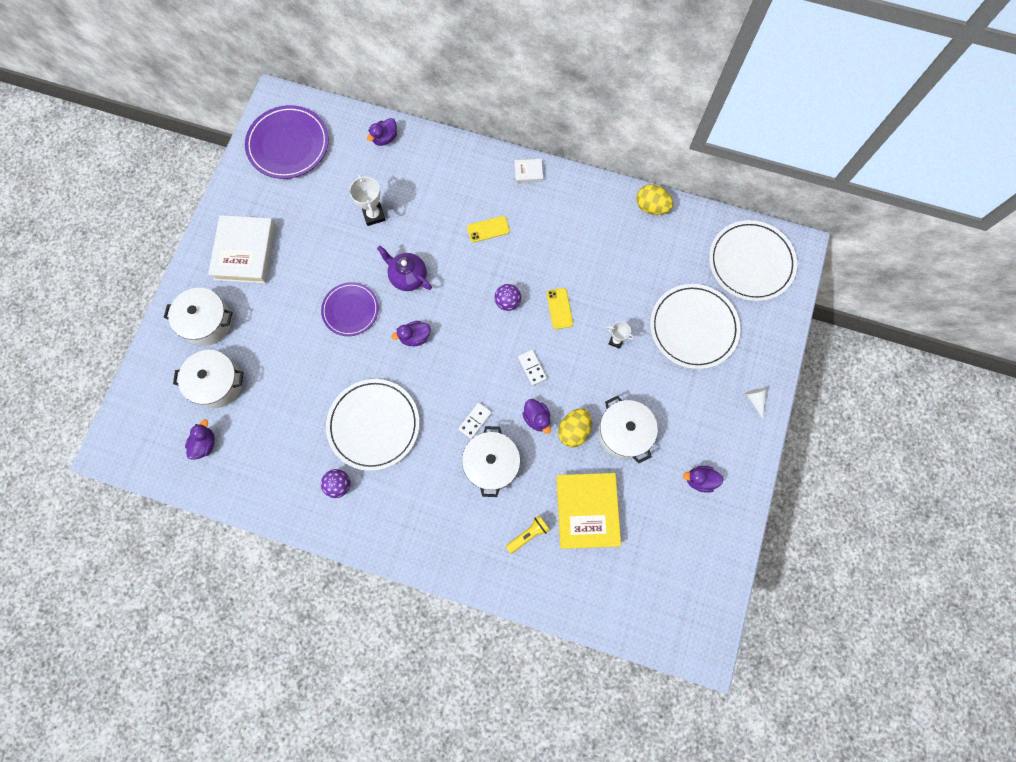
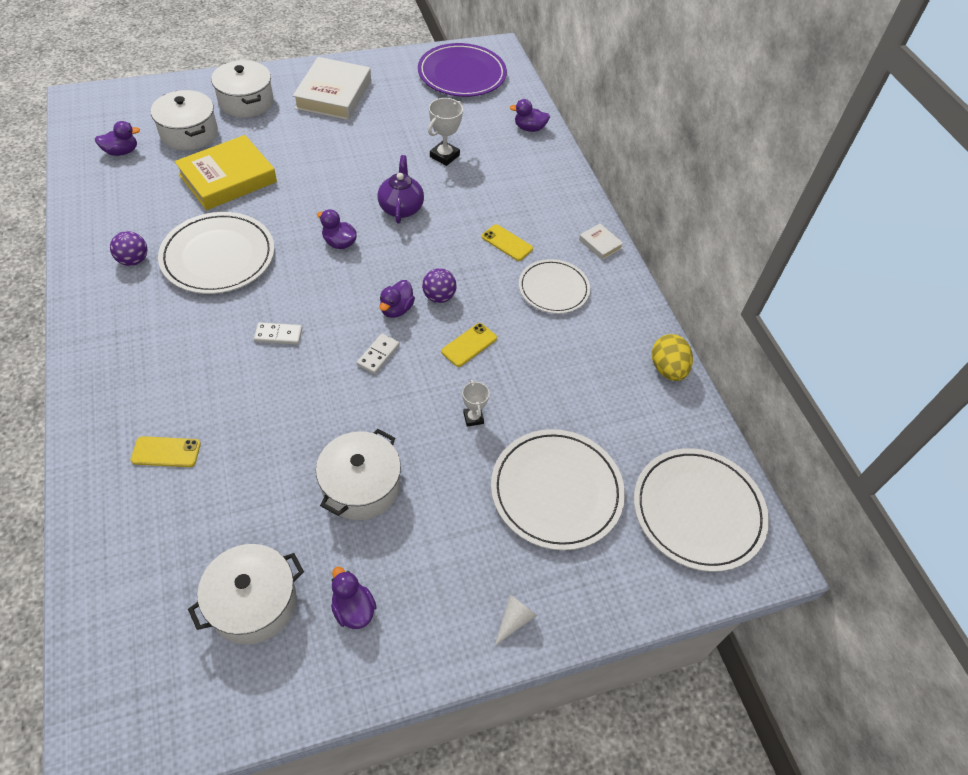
camera: 50 degrees right, 20 degrees down
white book [208,215,276,284] -> white book turned 45 degrees counterclockwise [293,57,371,120]
purple plate [321,282,379,336] -> none
white pot [462,426,520,497] -> white pot moved to [188,544,304,645]
yellow flashlight [506,516,550,554] -> yellow phone [131,436,201,467]
purple duck [522,399,551,434] -> purple duck moved to [379,280,415,318]
yellow book [556,473,621,549] -> yellow book moved to [174,135,277,210]
yellow egg [558,408,592,447] -> none
none -> white plate [519,259,590,314]

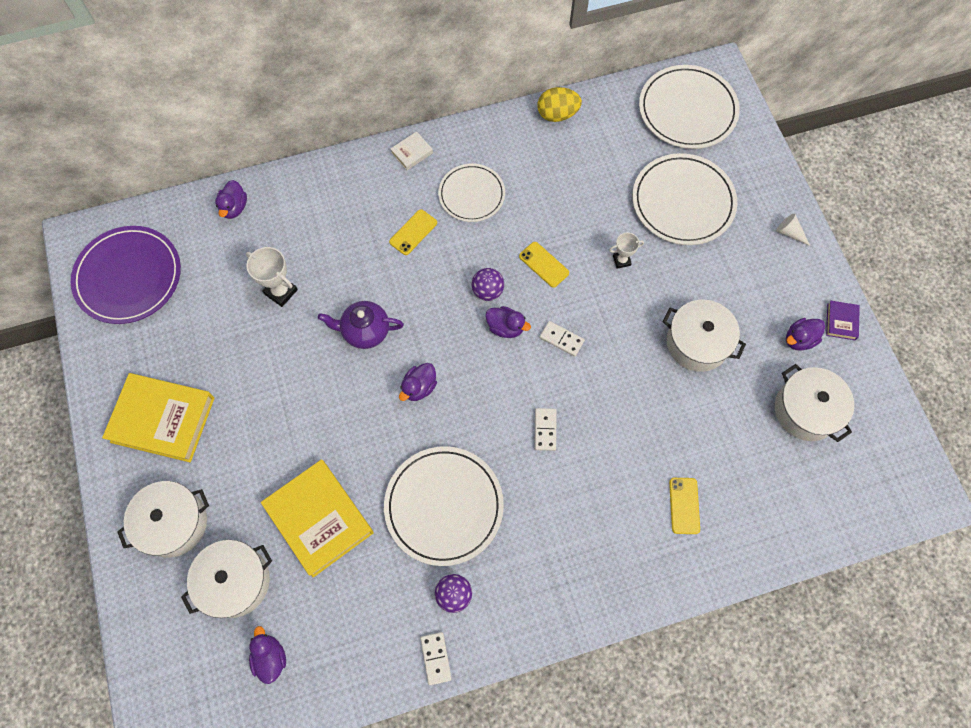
camera: 85 degrees left, 15 degrees up
white book [293,57,371,120] -> yellow book [102,373,215,462]
none -> white domino [420,632,452,685]
none -> purple book [826,301,860,340]

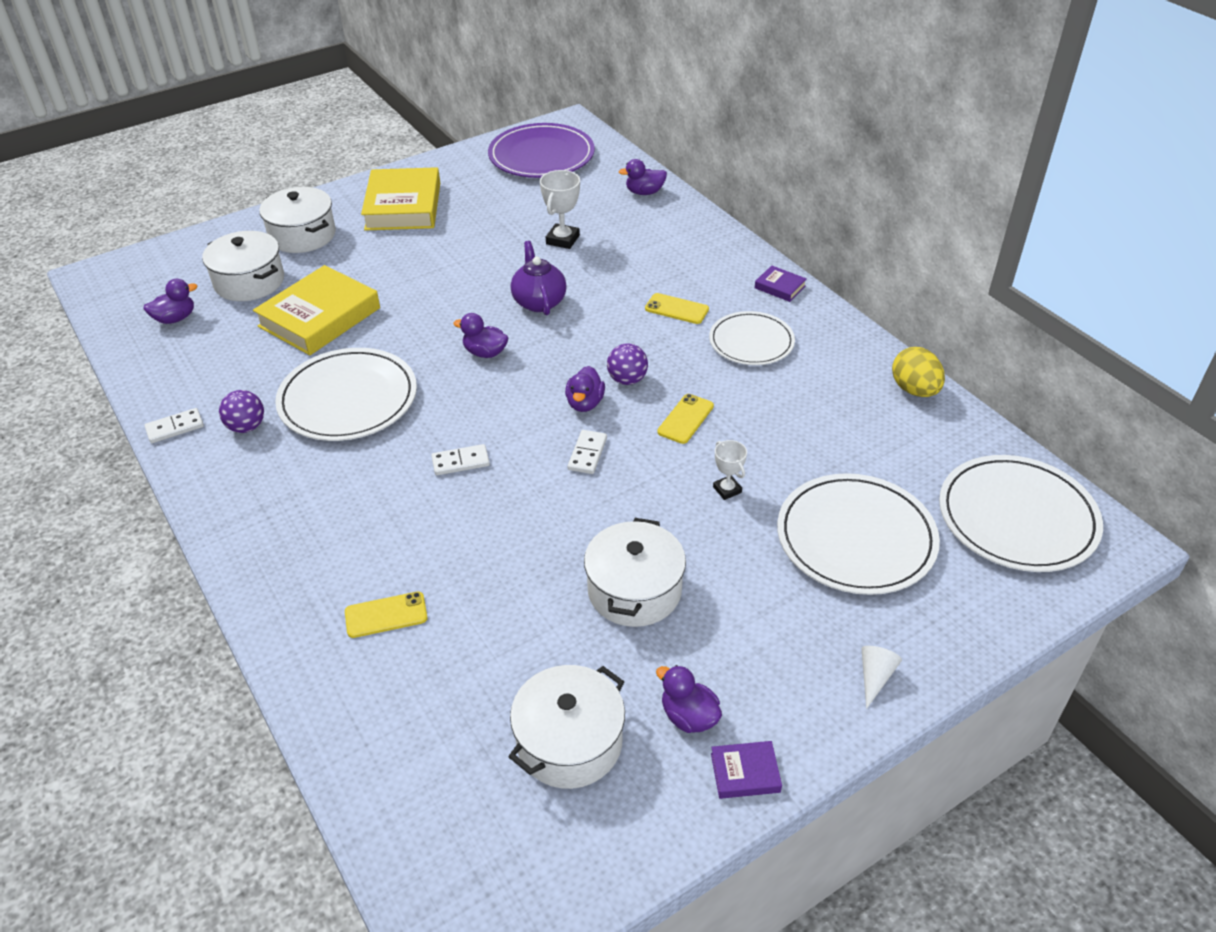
camera: 75 degrees right, 25 degrees down
white book [390,131,433,170] -> purple book [755,265,807,302]

